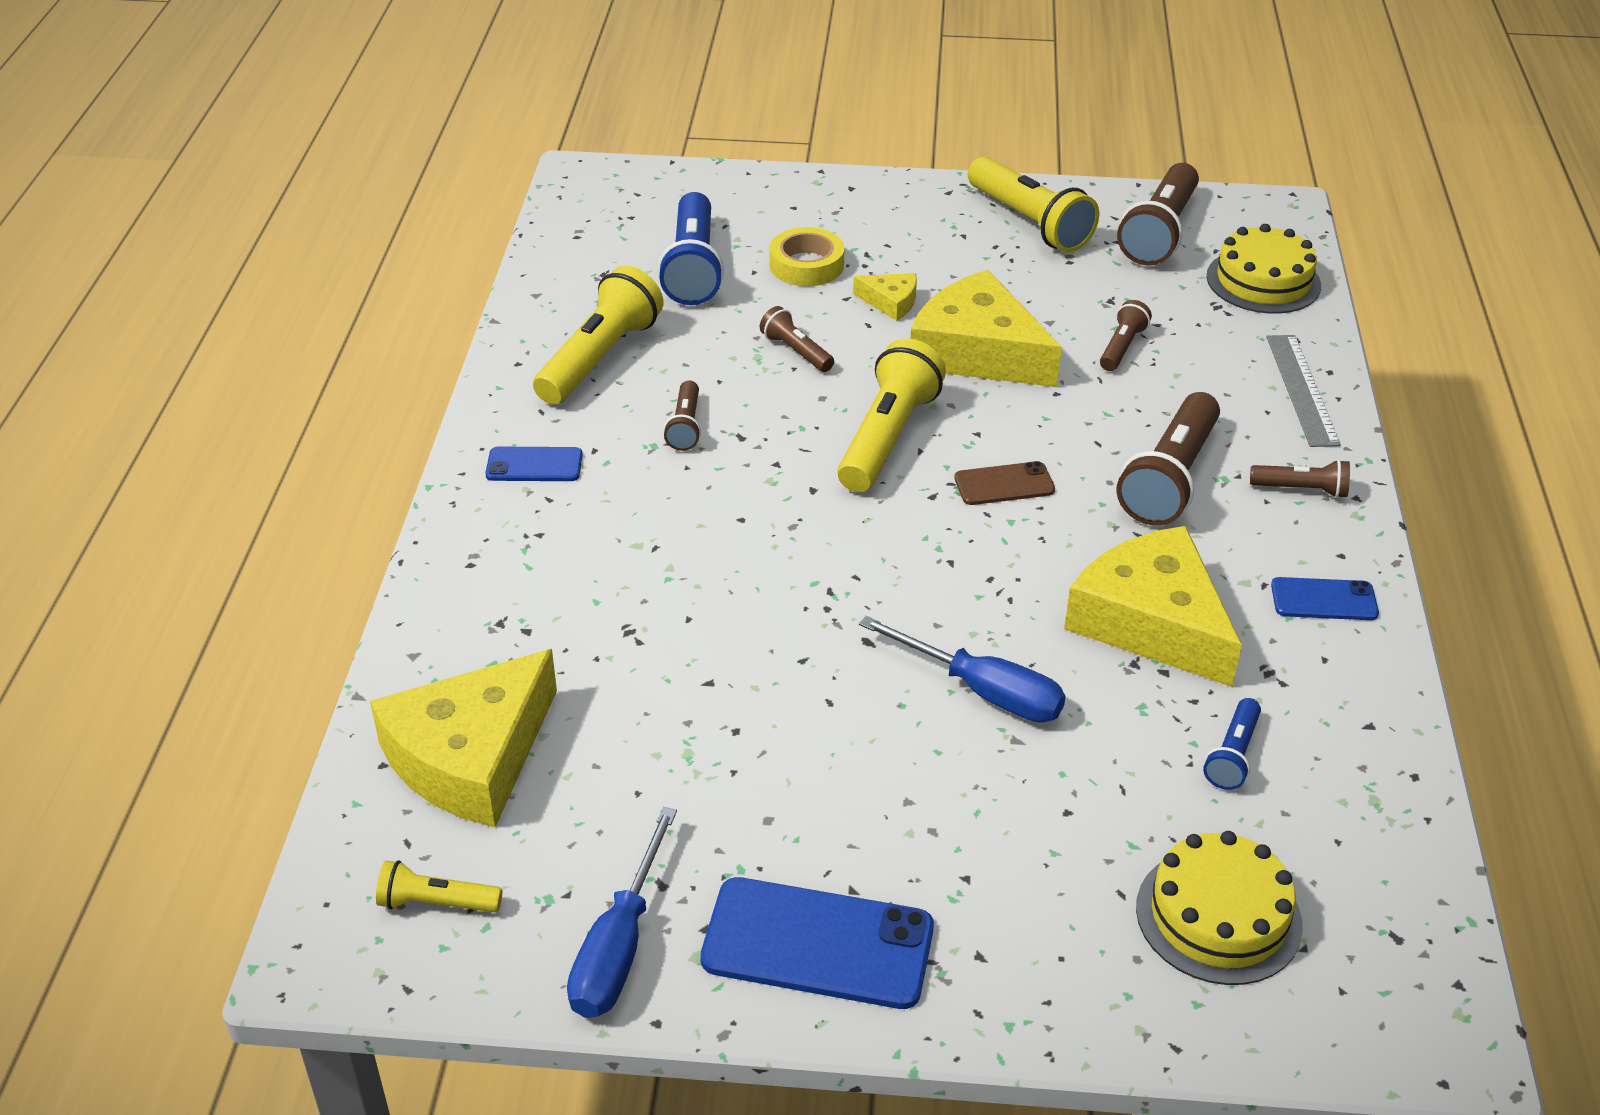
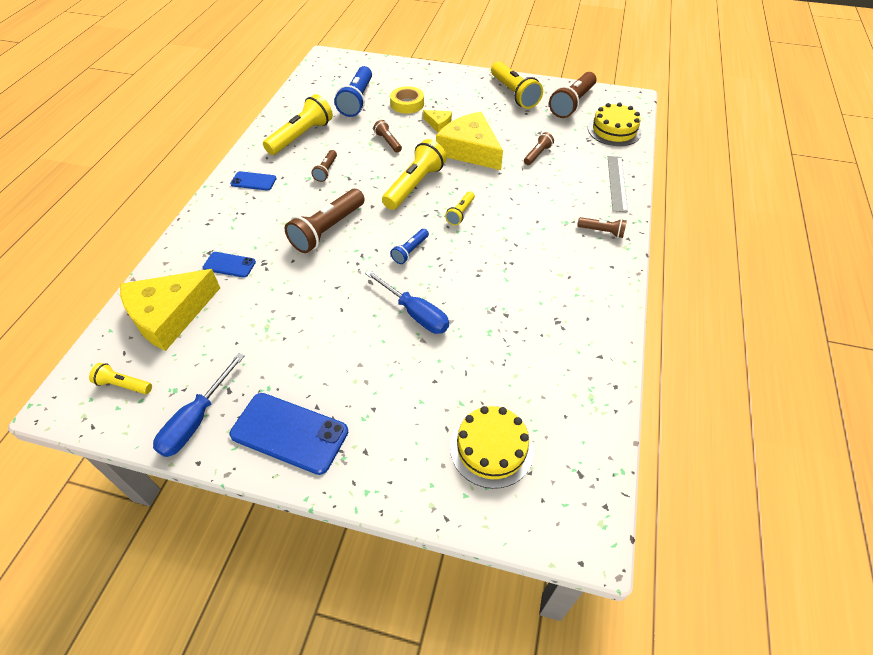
camera: 10 degrees right, 10 degrees up
brown phone [954,461,1055,505] -> yellow flashlight [445,191,475,225]
yellow cheese [1064,526,1242,687] -> none
brown flashlight [1116,392,1220,526] -> brown flashlight moved to [285,189,365,253]
blue flashlight [1203,698,1261,790] -> blue flashlight moved to [391,229,429,264]
blue phone [1271,577,1379,620] -> blue phone moved to [203,252,256,278]

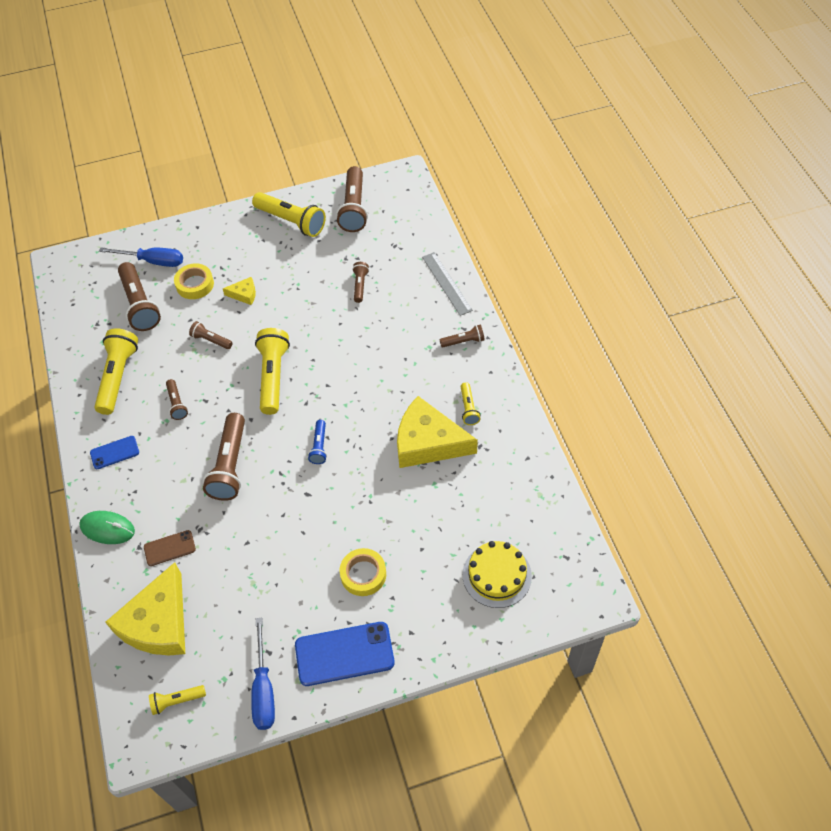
camera: 30 degrees left, 5 degrees up
blue phone [203,252,256,278] -> brown phone [144,530,196,566]
blue flashlight [334,66,372,117] -> brown flashlight [118,262,161,331]
blue screwdriver [365,270,449,334] -> blue screwdriver moved to [99,247,183,267]
yellow cheese [436,112,503,170] -> yellow cheese moved to [397,396,478,468]
yellow flashlight [445,191,475,225] -> yellow flashlight moved to [461,382,480,425]
yellow cake [588,103,642,146] -> none
none -> green mouse [79,511,135,544]
none -> yellow tape [340,548,386,596]

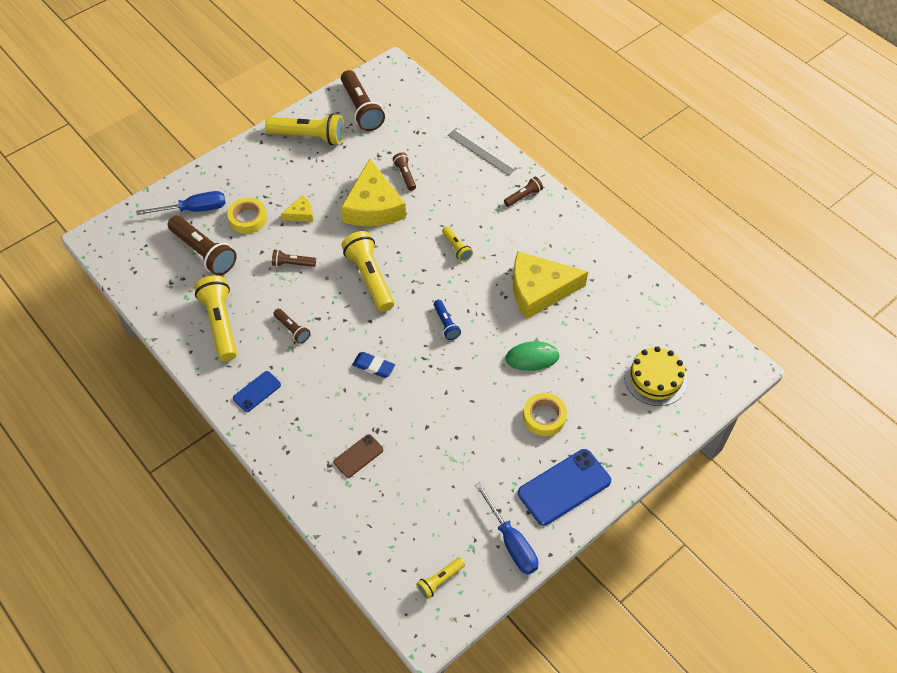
camera: 25 degrees left, 0 degrees up
green mouse [79,511,135,544] -> green mouse moved to [505,341,560,371]
yellow cheese [105,562,185,656] -> yellow cheese moved to [341,159,406,226]
brown flashlight [203,413,245,501] -> blue eraser [352,352,395,378]
yellow flashlight [461,382,480,425] -> yellow flashlight moved to [442,226,473,262]

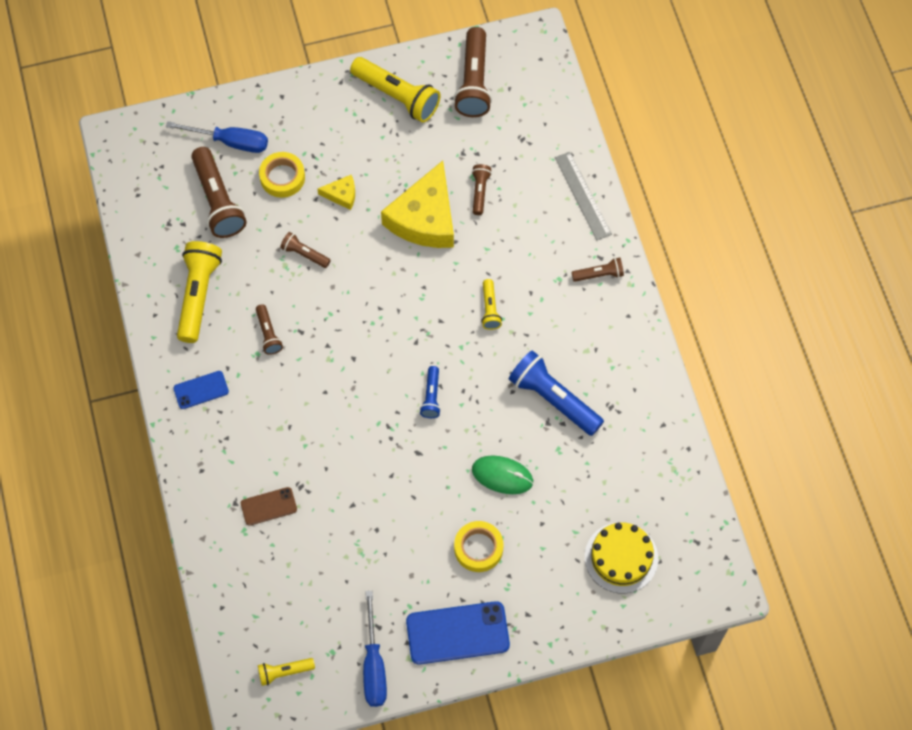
camera: 25 degrees right, 10 degrees up
yellow flashlight [341,231,394,312] -> none
blue eraser [352,352,395,378] -> none
yellow cheese [513,251,588,319] -> blue flashlight [509,350,604,436]

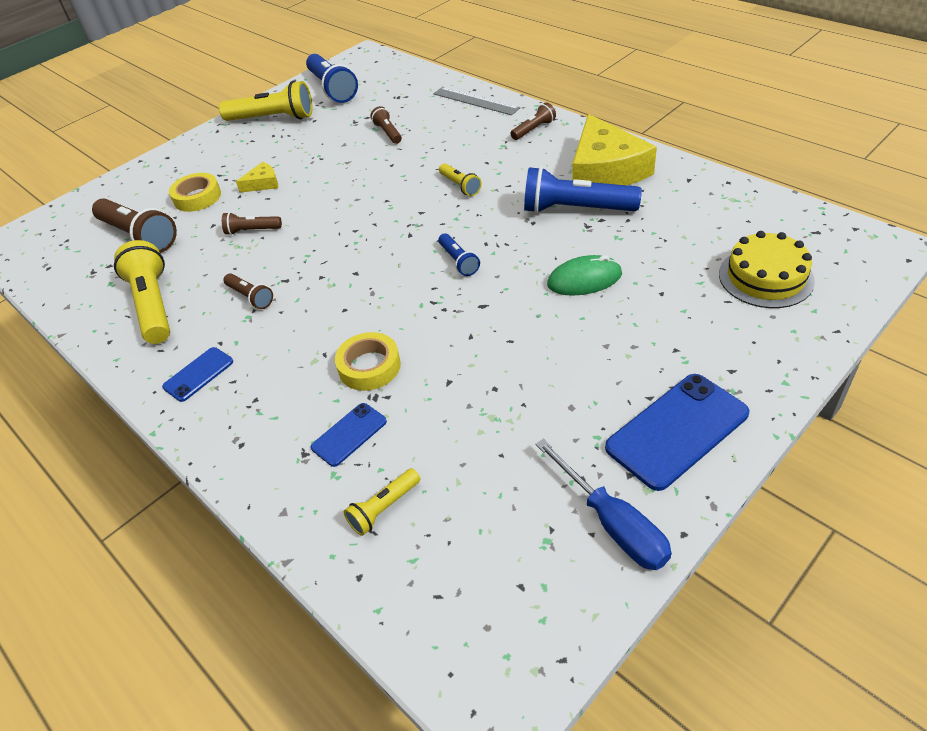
camera: 25 degrees left, 20 degrees down
blue screwdriver [166,121,268,153] -> none
brown phone [241,487,297,526] -> blue phone [311,403,387,467]
yellow flashlight [258,658,315,686] -> yellow flashlight moved to [344,468,420,536]
yellow cheese [381,161,454,248] -> yellow cheese moved to [572,114,657,185]
brown flashlight [454,27,492,117] -> blue flashlight [306,54,358,103]
yellow tape [454,521,503,572] -> yellow tape moved to [335,332,401,391]

